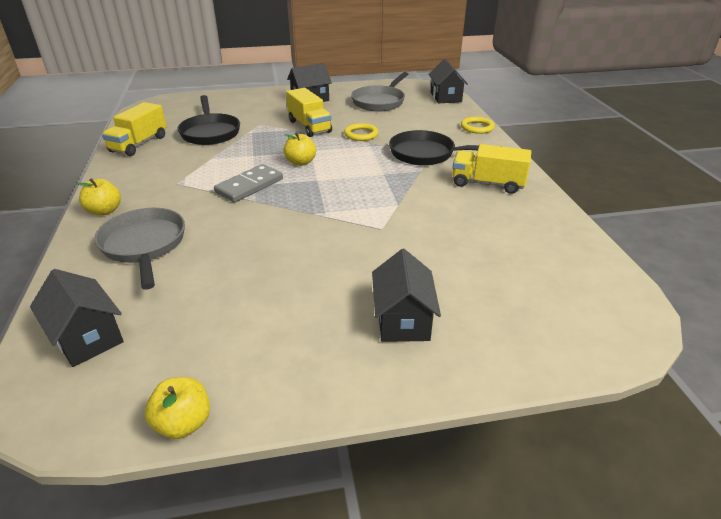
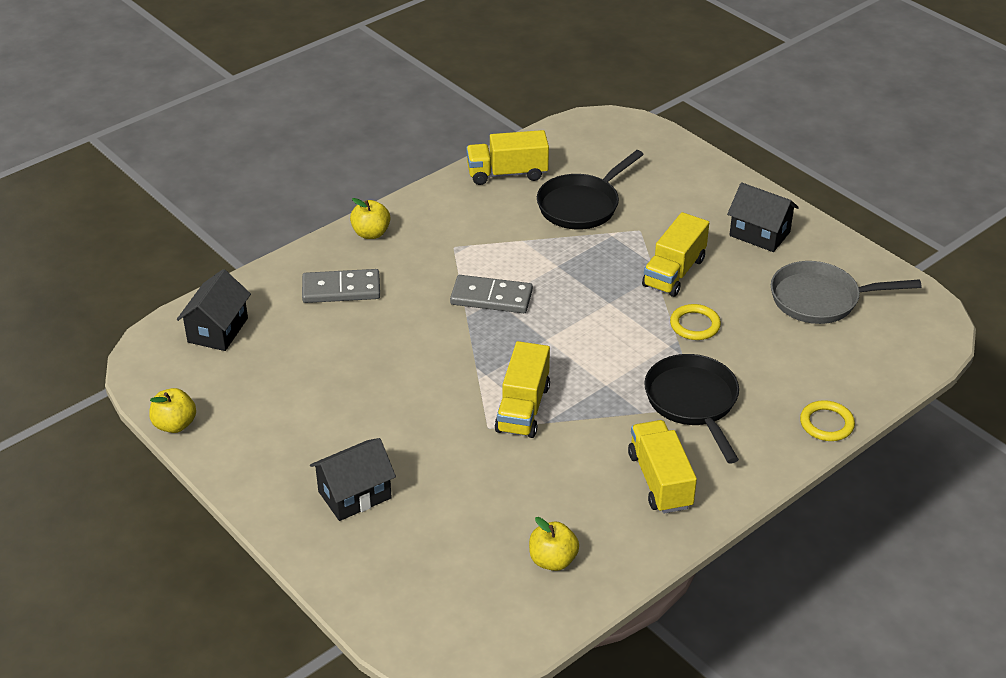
camera: 60 degrees right, 5 degrees up
grey pan [94,208,185,290] -> grey domino [302,269,380,303]
yellow apple [283,132,316,166] -> yellow apple moved to [529,517,579,571]
black house [428,59,468,103] -> none
none -> yellow truck [495,341,550,438]

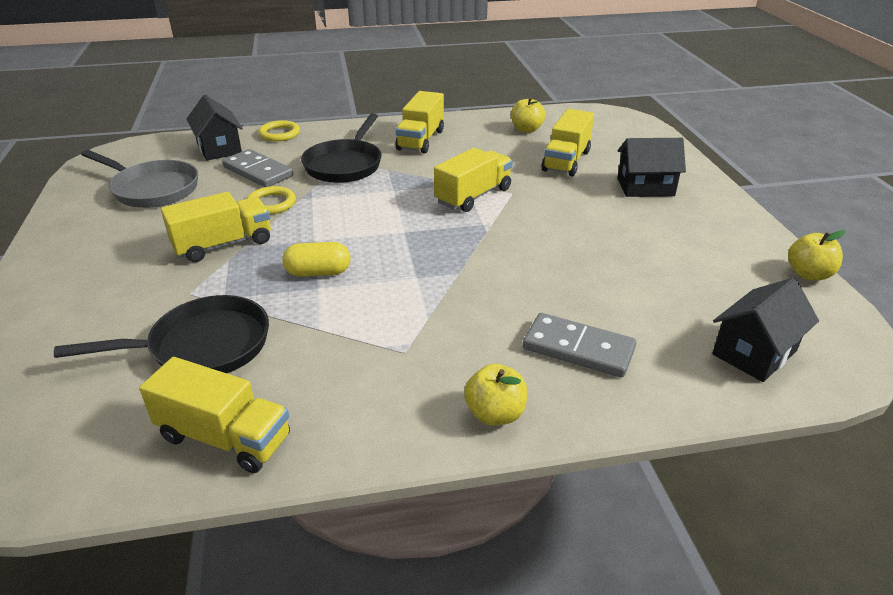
camera: 150 degrees left, 5 degrees down
grey domino [450,275,533,313] -> grey domino moved to [222,149,293,187]
black house [727,182,799,252] -> black house moved to [186,95,243,161]
none -> yellow capsule [282,242,351,277]
none -> yellow truck [541,109,594,177]

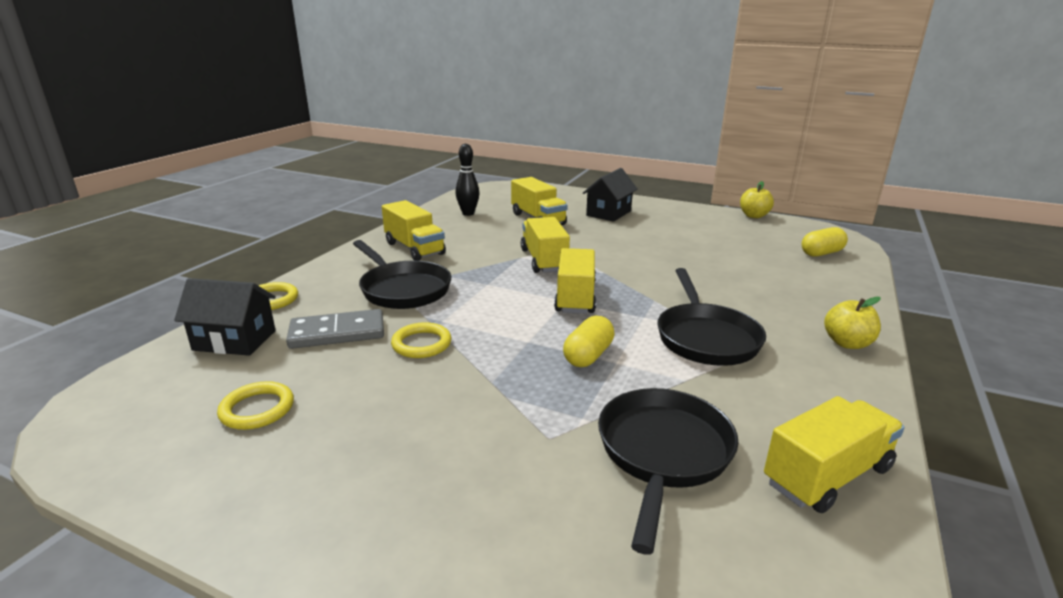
camera: 55 degrees left, 10 degrees down
grey pan [81,150,198,208] -> yellow ring [217,381,294,430]
yellow truck [161,192,271,262] -> yellow truck moved to [554,248,596,314]
yellow apple [511,97,545,133] -> black bowling pin [456,144,479,216]
grey domino [523,313,636,378] -> none
black house [712,278,819,382] -> yellow capsule [802,227,848,257]
none -> black pan [657,268,766,366]

